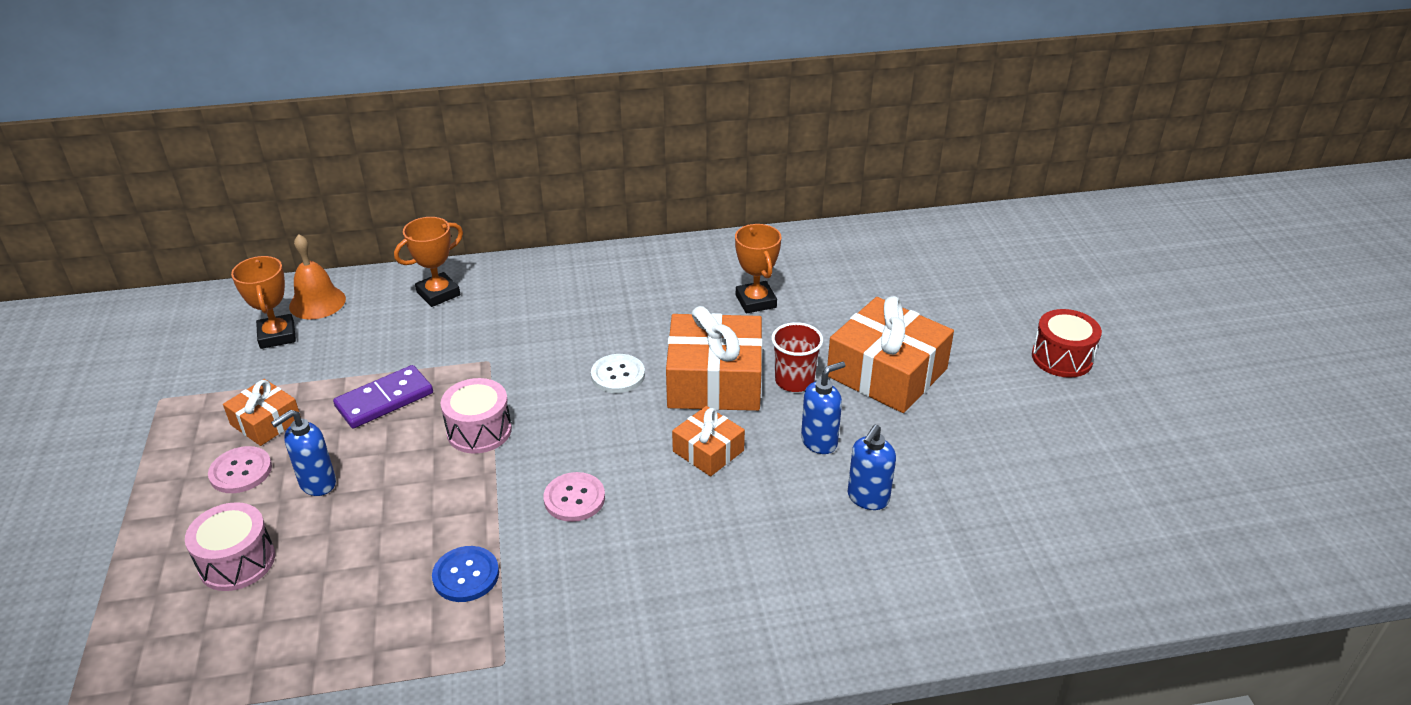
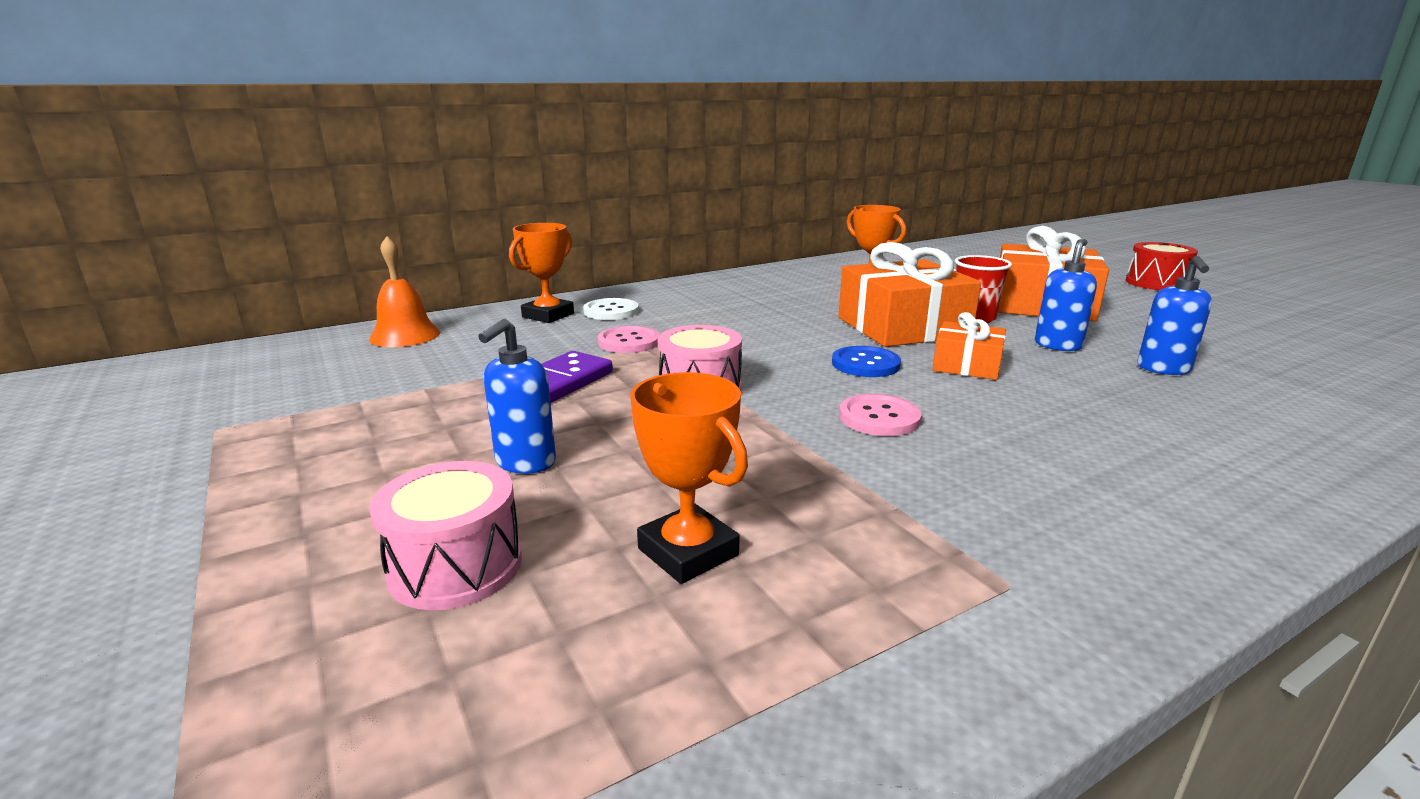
camera: 20 degrees left, 15 degrees down
pink button [208,446,272,493] -> pink button moved to [598,326,660,353]
orange gift [223,379,301,446] -> none
orange trophy [231,256,296,349] -> orange trophy moved to [630,372,748,584]
blue button [432,546,499,602] -> blue button moved to [832,346,901,377]
white button [591,354,645,393] -> white button moved to [583,298,639,320]

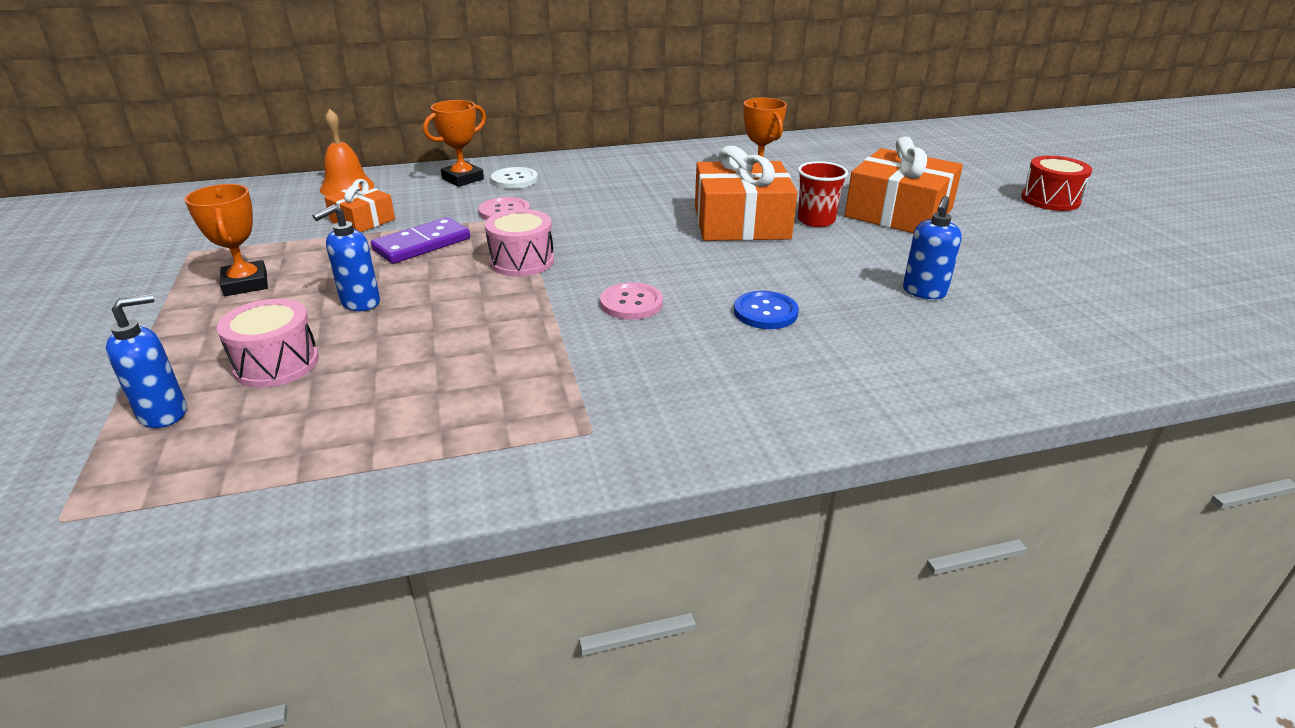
camera: 15 degrees right, 10 degrees up
orange trophy [630,372,748,584] -> orange trophy moved to [185,184,268,296]
blue button [832,346,901,377] -> blue button moved to [734,291,799,329]
orange gift [932,312,1006,380] -> orange gift moved to [324,179,395,232]
blue soap dispenser [1035,239,1097,351] -> blue soap dispenser moved to [106,294,187,428]

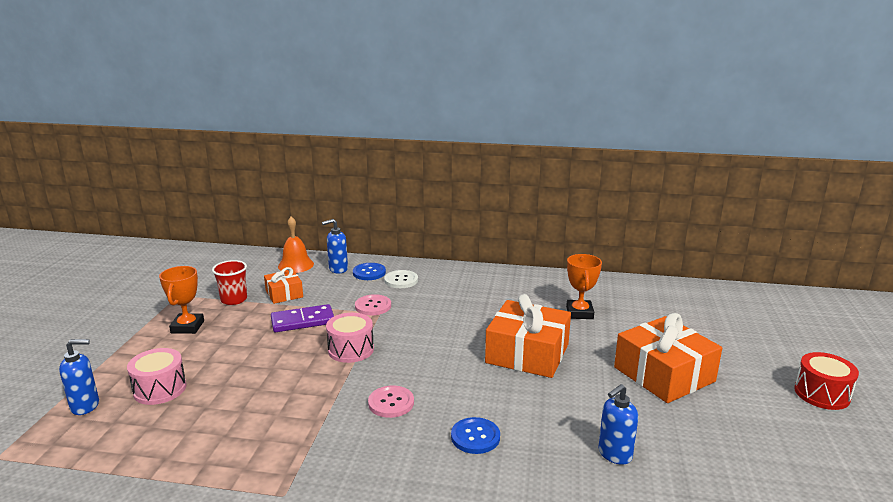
camera: 25 degrees right, 10 degrees down
blue soap dispenser [313,205,380,311] -> blue soap dispenser moved to [322,219,348,273]
orange trophy [423,100,486,187] -> blue button [353,263,386,280]
red cup [798,161,848,227] -> red cup moved to [212,260,247,305]

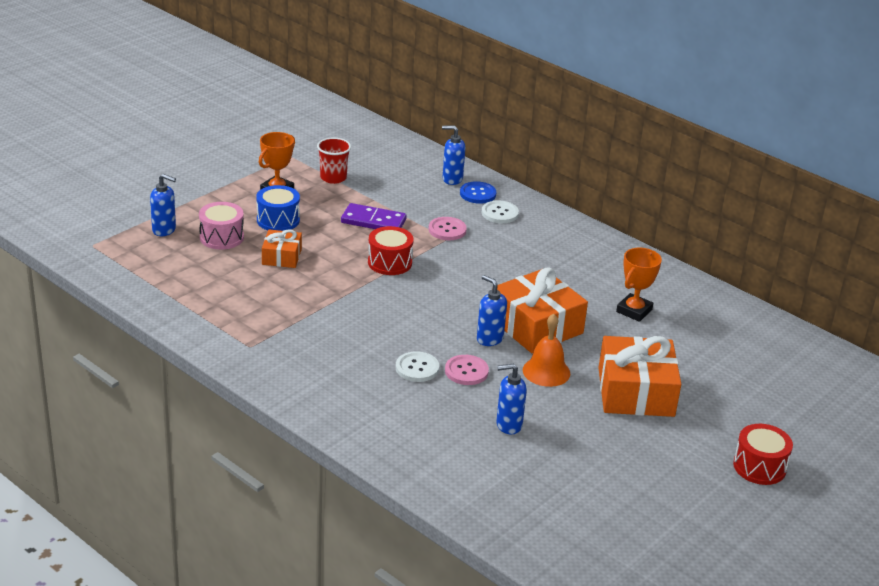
camera: 30 degrees right, 10 degrees up
orange gift [264,267,303,304] -> orange gift moved to [262,229,302,268]
orange bell [278,216,314,273] -> orange bell moved to [523,314,570,387]
pink drum [326,313,374,363] -> red drum [368,226,414,275]
pink button [368,386,414,418] -> pink button moved to [445,355,489,385]
blue button [451,417,500,454] -> white button [396,351,439,382]
none -> blue drum [256,185,300,231]
none -> blue soap dispenser [477,275,507,346]

